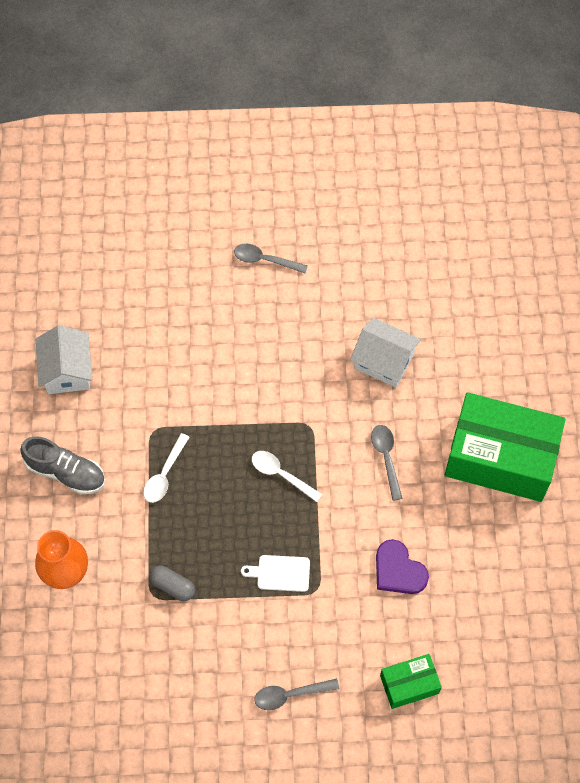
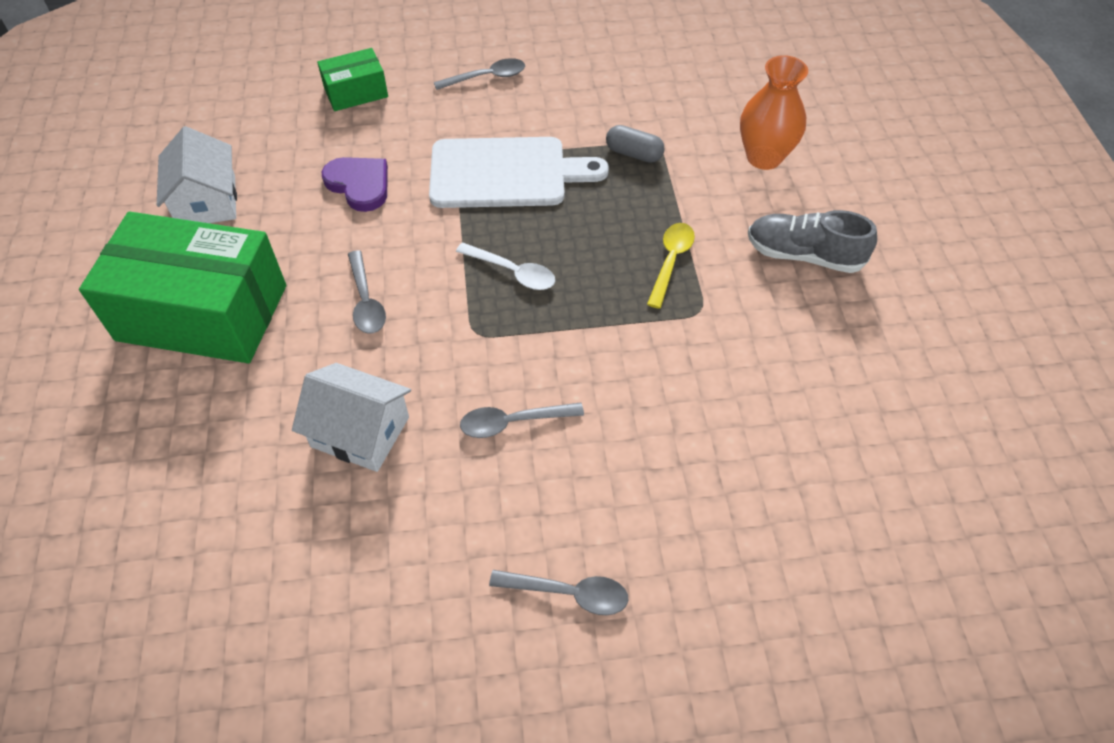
camera: 175 degrees right, 10 degrees down
white house [35,325,92,394] -> white house moved to [157,126,237,223]
white spoon [143,433,190,503] -> yellow spoon [647,223,695,309]
white cutting board [241,555,310,592] -> white cutting board [429,137,609,208], size x2.10
none -> grey spoon [460,402,584,438]

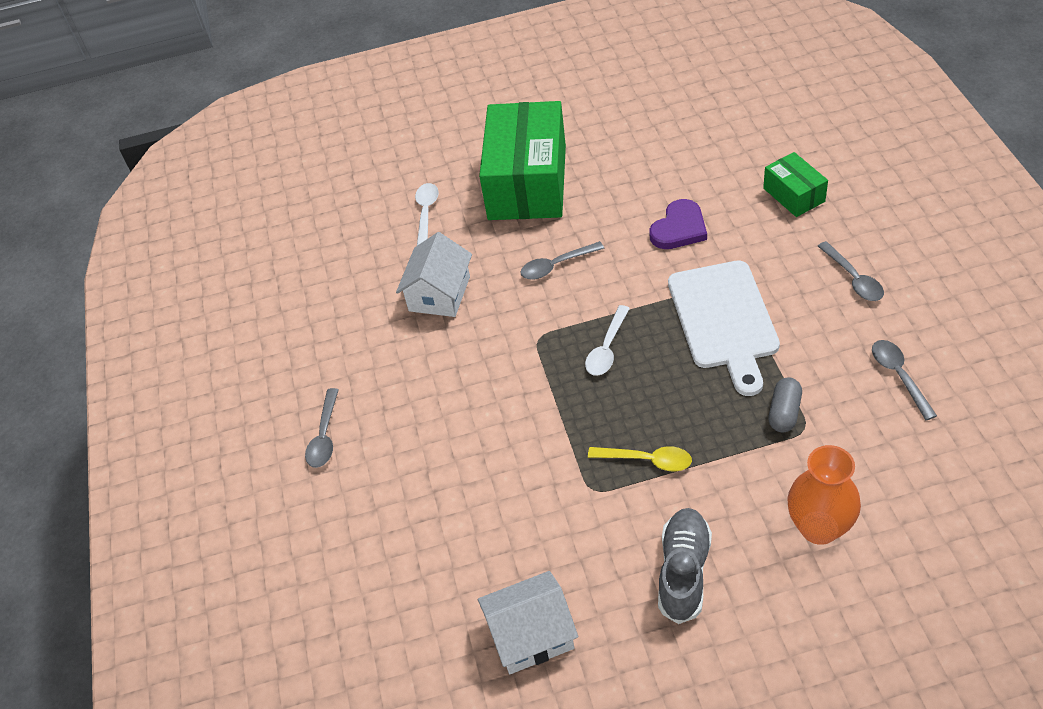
camera: 90 degrees right, 5 degrees down
white house [157,126,237,223] -> white house moved to [478,571,578,674]
grey spoon [460,402,584,438] -> grey spoon moved to [872,340,937,420]
none -> white spoon [415,183,439,245]

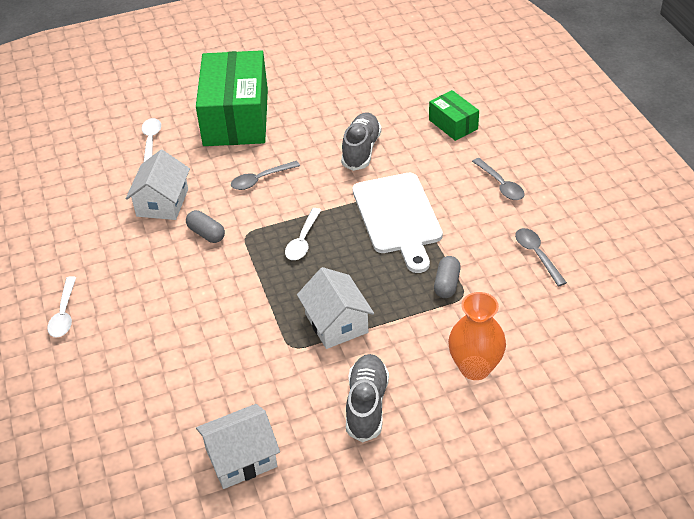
camera: 10 degrees left, 5 degrees down
grey spoon [305,388,339,468] -> white spoon [47,276,76,338]
yellow spoon [588,446,692,471] -> white house [297,267,374,349]
purple heart [649,199,707,249] -> grey shoe [341,112,381,171]
none -> grey capsule [186,210,225,243]

